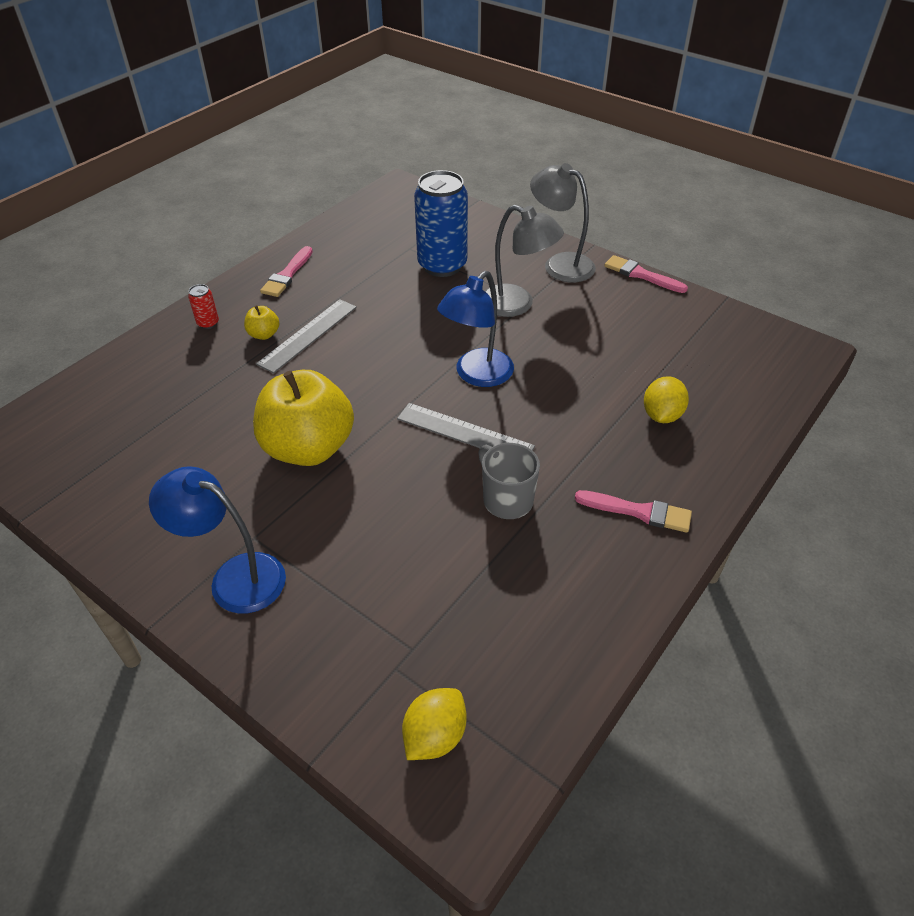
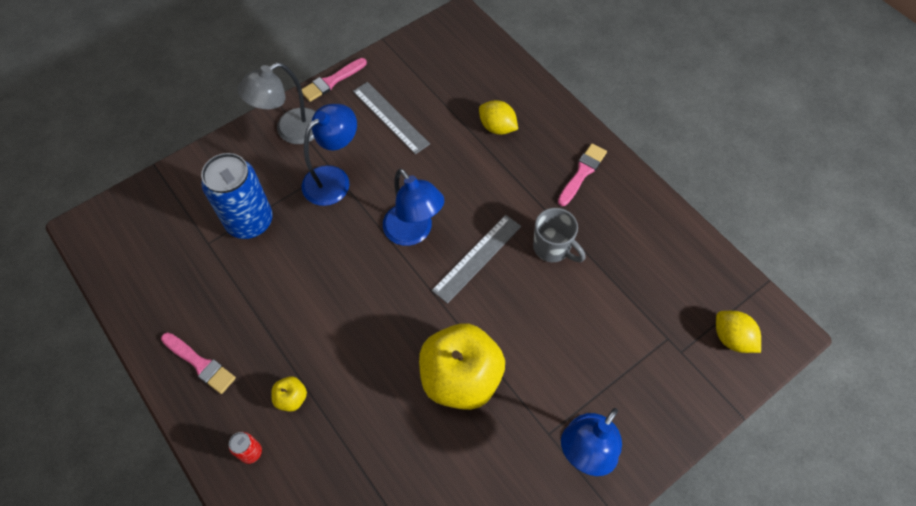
camera: 75 degrees left, 15 degrees up
grey ruler [256,299,357,373] -> grey ruler moved to [353,82,430,154]
grey mug [478,443,540,519] -> grey mug turned 120 degrees counterclockwise [533,208,586,262]
grey lamp [485,205,564,317] -> blue lamp [302,104,357,206]

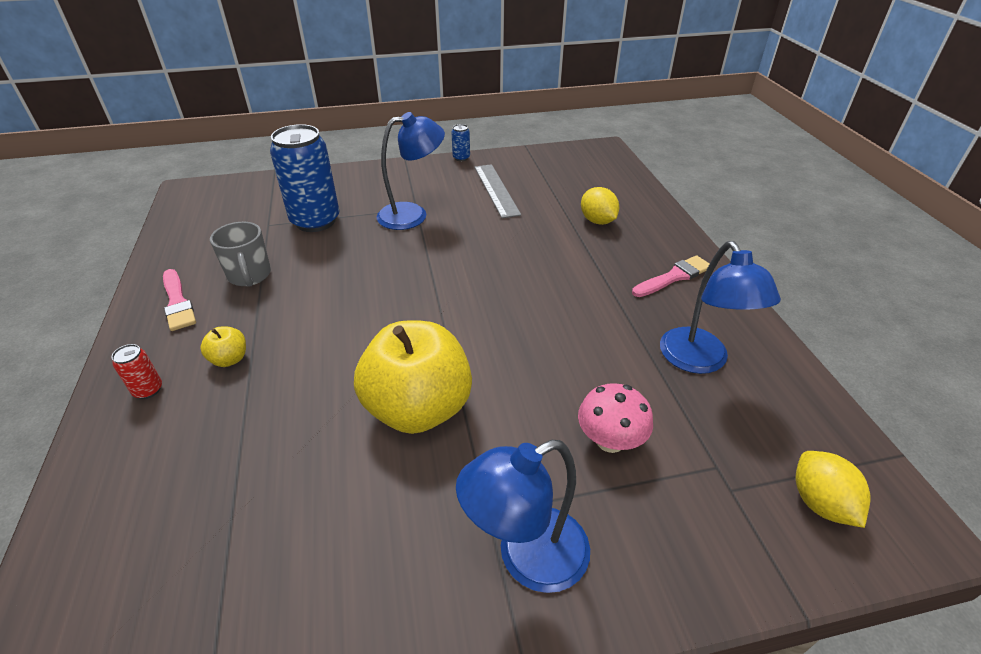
camera: 25 degrees right, 20 degrees down
grey lamp [237,63,316,144] -> none
pink brush [302,58,367,102] -> blue can [451,124,470,161]
blue lamp [383,169,444,246] -> blue lamp moved to [660,241,781,374]
grey ruler [432,215,521,304] -> none
grey mug [533,208,586,262] -> grey mug moved to [210,222,271,287]
none -> pink mushroom [578,383,653,453]

